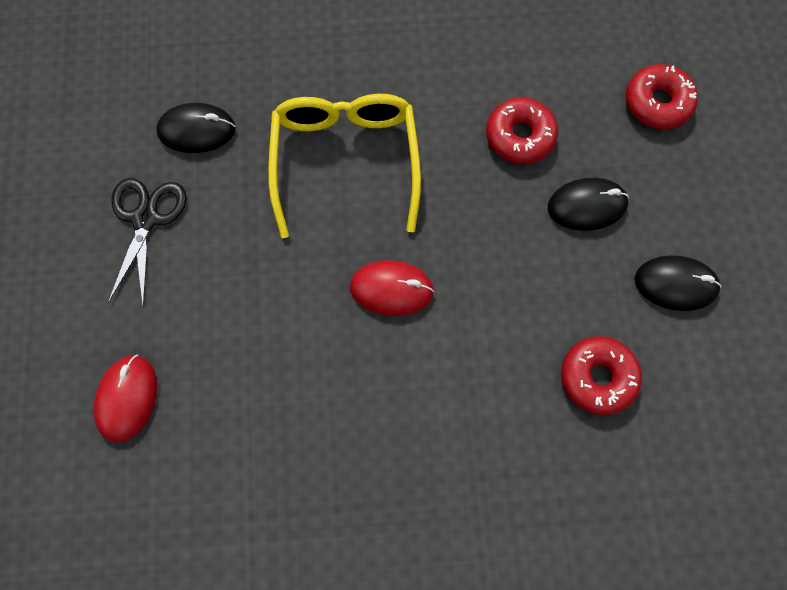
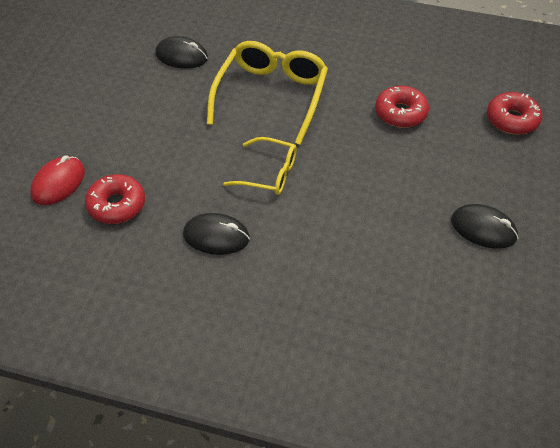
camera: 20 degrees right, 20 degrees down
black scissors [108,178,186,306] -> none
red mouse [350,261,434,316] -> yellow glasses [223,137,297,195]
black mouse [548,178,629,231] -> black mouse moved to [183,213,250,255]
red donut [561,336,642,415] -> red donut moved to [85,174,145,224]

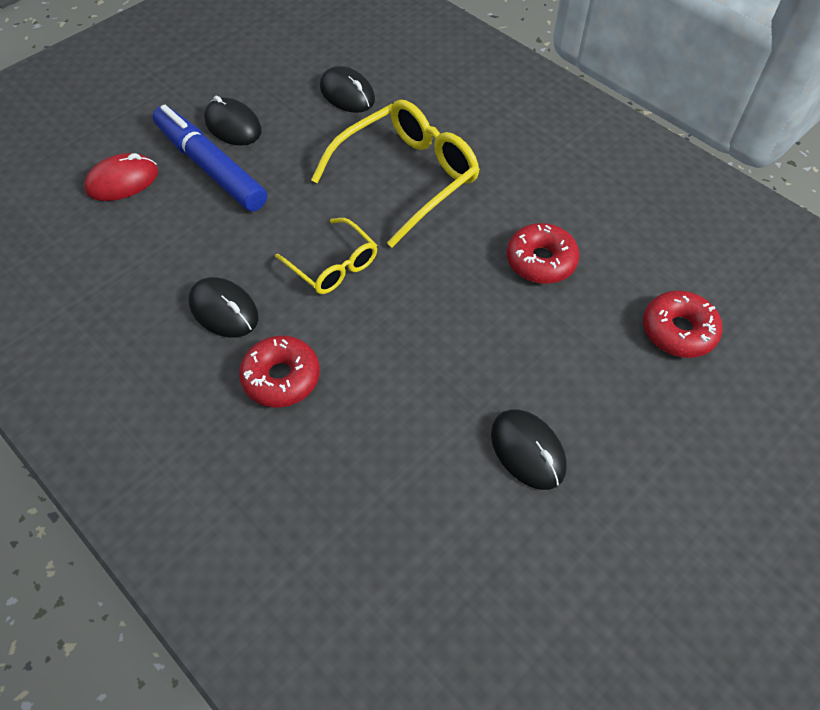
camera: 30 degrees right, 5 degrees up
red donut [85,174,145,224] -> red donut moved to [239,336,320,408]
none -> blue marker [152,105,267,211]
none -> black mouse [204,95,262,146]

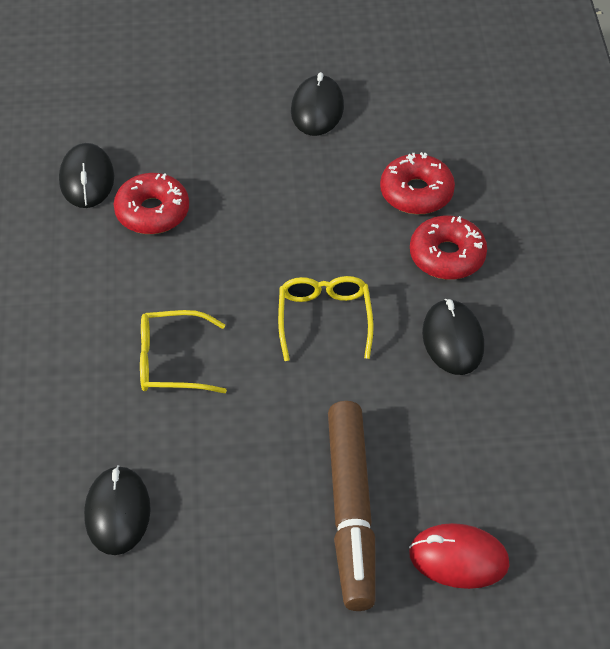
camera: 140 degrees left, 5 degrees down
blue marker [152,105,267,211] -> brown marker [328,401,376,611]
black mouse [204,95,262,146] -> black mouse moved to [59,143,114,208]
yellow glasses [311,100,480,248] -> yellow glasses [140,310,227,393], size x0.58
red donut [643,291,723,358] -> red donut moved to [380,152,455,214]

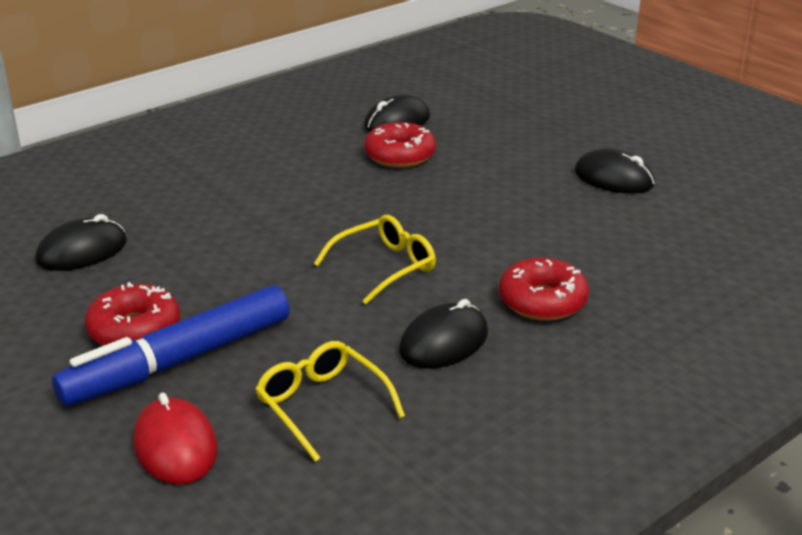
camera: 55 degrees right, 20 degrees down
yellow glasses [140,310,227,393] -> yellow glasses moved to [255,341,405,462]
black mouse [291,72,344,136] -> black mouse turned 60 degrees clockwise [574,149,655,194]
brown marker [328,401,376,611] -> blue marker [52,285,290,406]
red donut [380,152,455,214] -> red donut moved to [85,282,180,346]

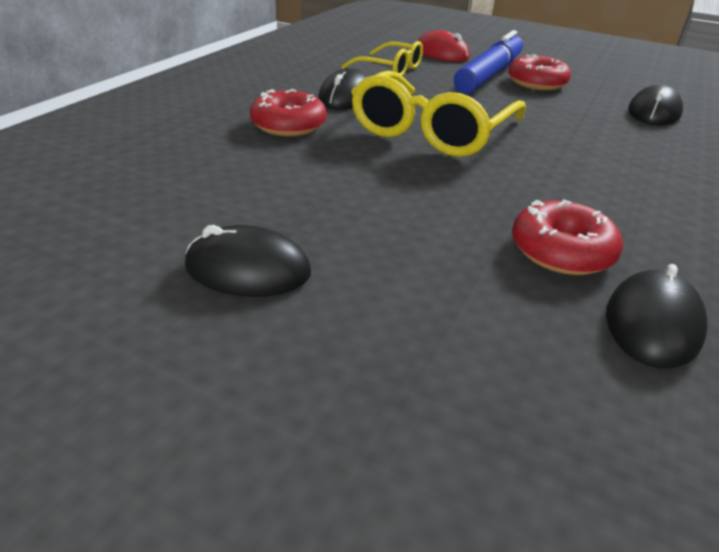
camera: 155 degrees right, 5 degrees up
yellow glasses [314,215,436,304] -> yellow glasses [351,70,526,157], size x1.73

